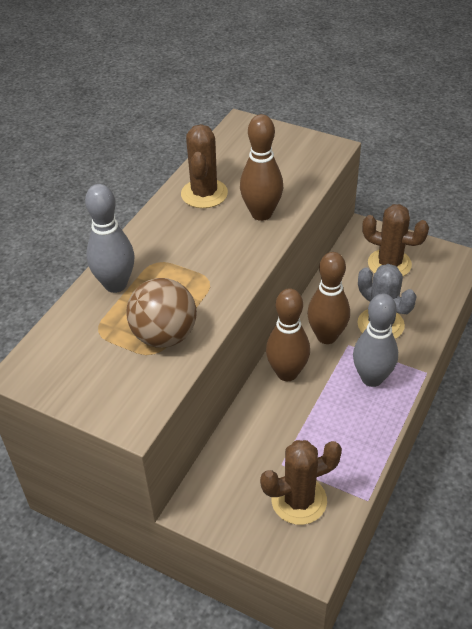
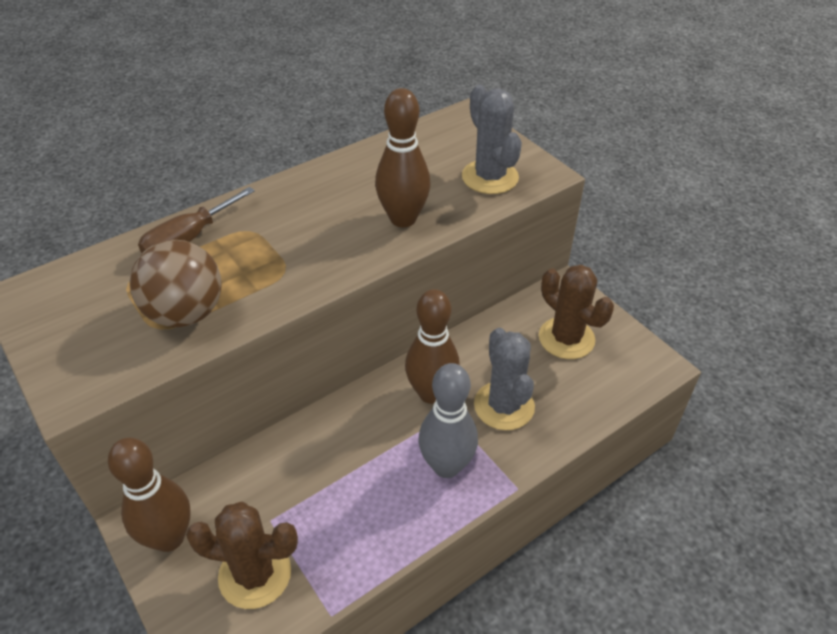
camera: 25 degrees right, 0 degrees up
grey bowling pin [85,184,135,293] -> brown screwdriver [138,187,255,253]
brown cactus [181,124,228,208] -> none
brown bowling pin [266,289,310,381] -> brown bowling pin moved to [108,438,191,552]
none -> grey cactus [462,85,522,194]

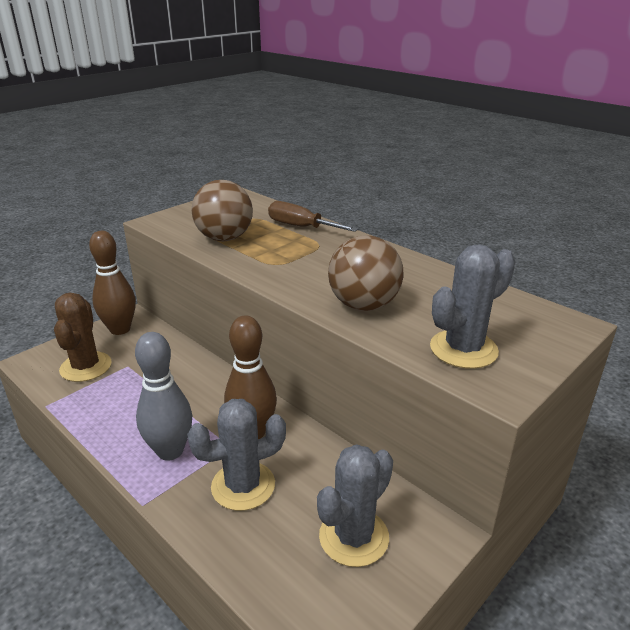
camera: 80 degrees right, 15 degrees down
brown bowling pin [375,88,431,227] -> brown ball [328,236,404,311]
brown cactus [539,265,614,359] -> grey cactus [317,444,393,567]

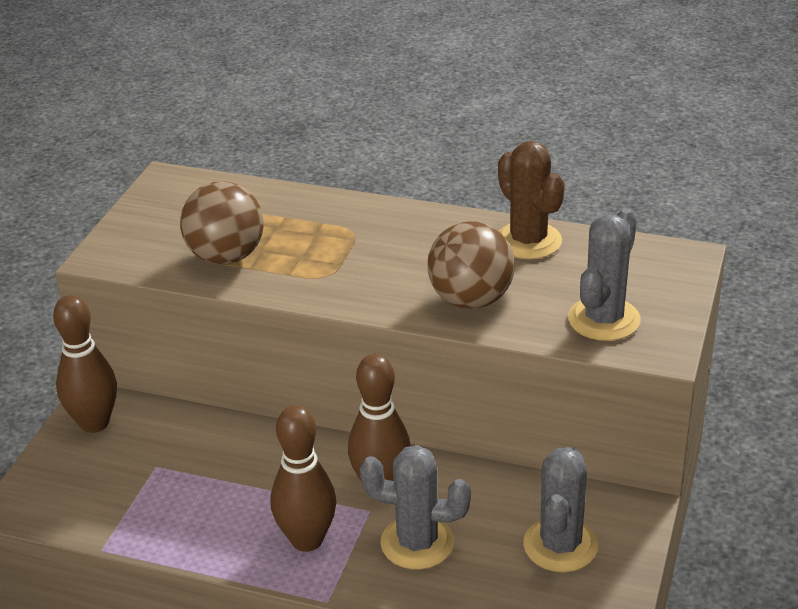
camera: 25 degrees left, 5 degrees up
brown cactus [54,292,112,382] -> brown cactus moved to [498,141,565,259]
grey bowling pin [135,332,192,461] -> brown bowling pin [271,405,337,552]
grey cactus [187,399,286,511] -> grey cactus turned 60 degrees clockwise [360,445,471,570]
brown screwdriver [268,201,358,232] -> none

